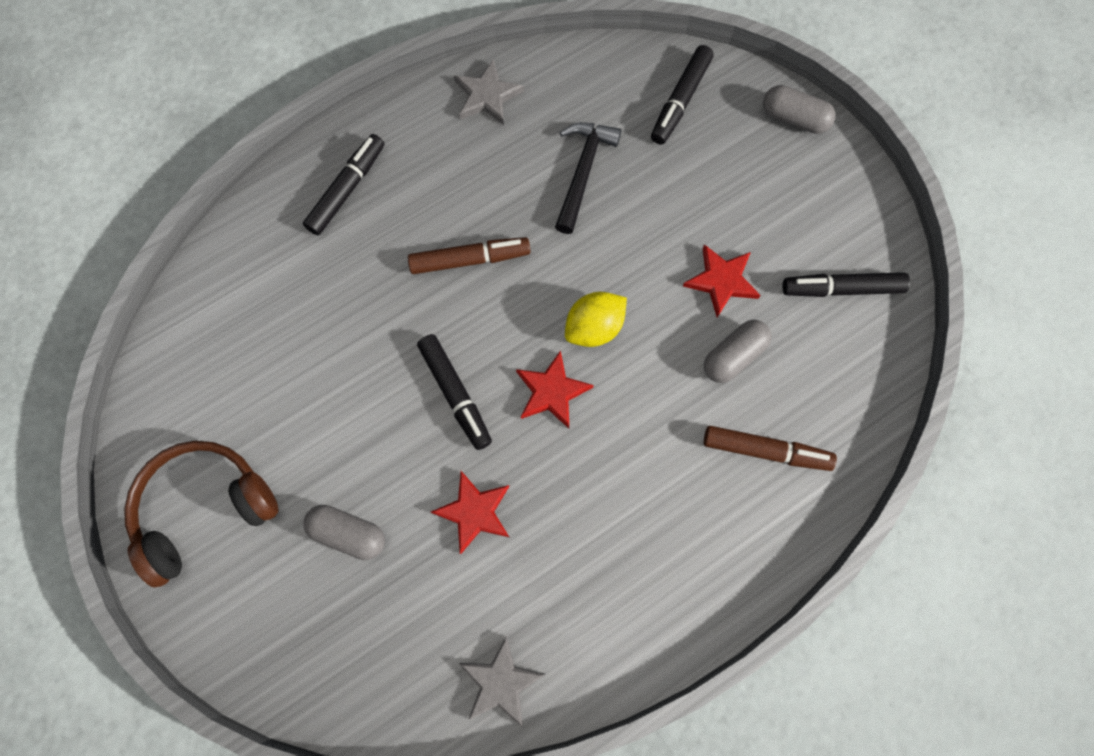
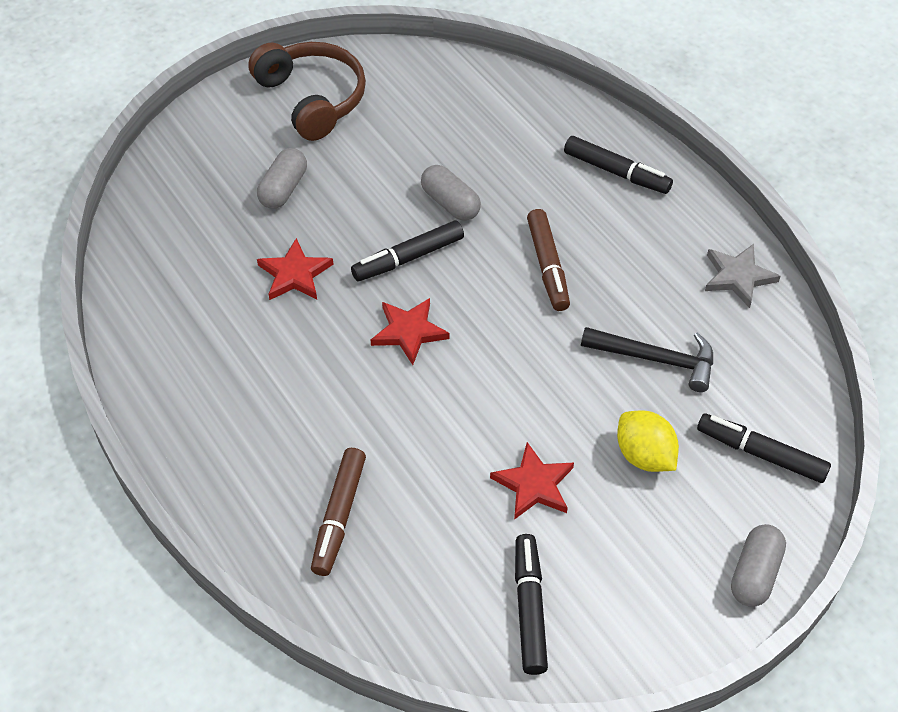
camera: 90 degrees right, 20 degrees down
grey star [459,636,545,726] -> none
yellow lemon [565,292,627,347] -> yellow lemon moved to [617,411,679,472]
grey capsule [704,320,772,383] -> grey capsule moved to [421,165,481,221]

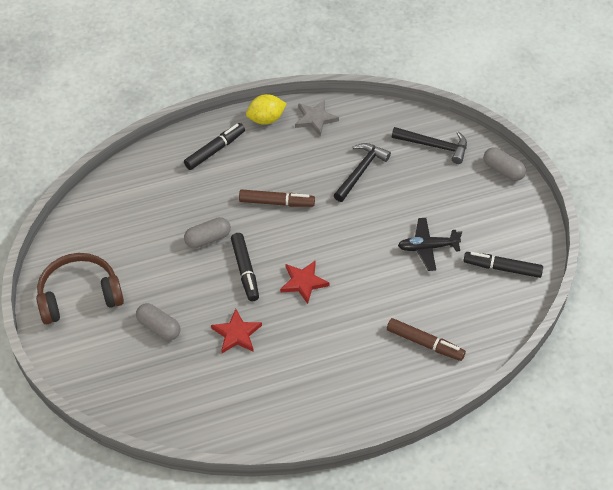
camera: 75 degrees left, 0 degrees up
red star [490,442,574,520] -> black plane [398,218,462,271]
yellow lemon [617,411,679,472] -> yellow lemon moved to [246,94,287,125]
black marker [697,413,831,483] -> black hammer [392,127,467,164]

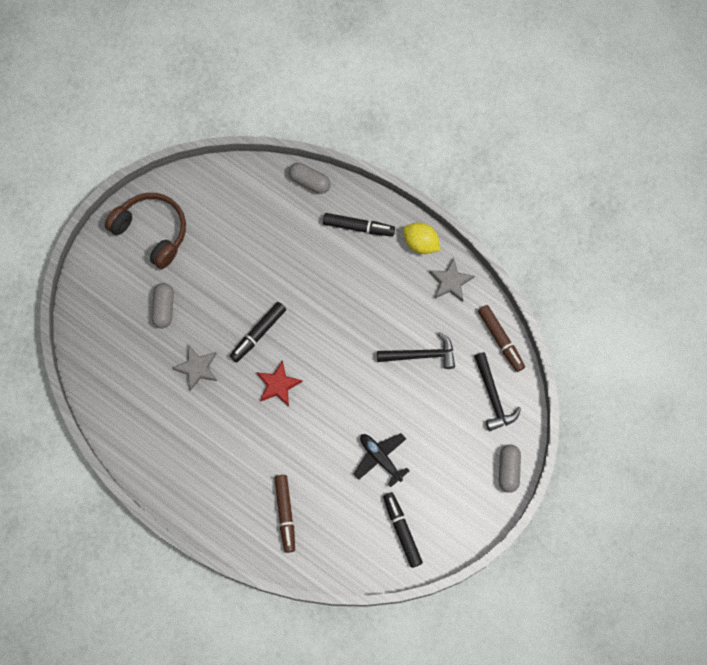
camera: 55 degrees right, 20 degrees up
grey capsule [184,217,231,248] -> grey capsule moved to [289,163,331,194]
red star [211,309,262,353] -> grey star [172,346,217,391]
brown marker [239,189,315,207] -> brown marker moved to [478,305,525,372]

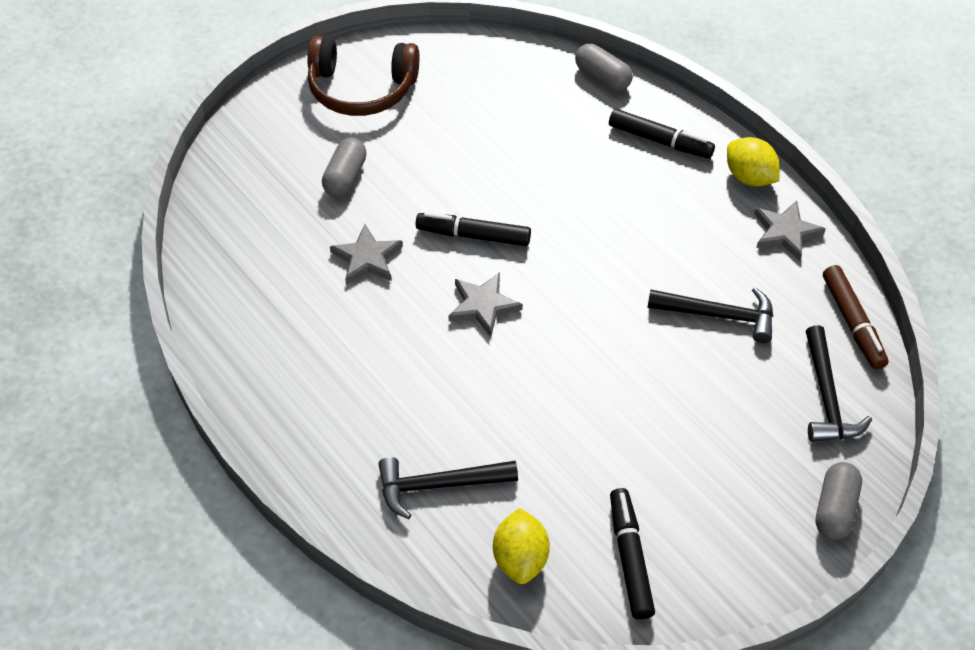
camera: 15 degrees right, 20 degrees down
brown headphones [105,193,186,269] -> brown headphones turned 135 degrees clockwise [307,35,419,116]
black marker [230,302,286,362] -> black marker turned 45 degrees clockwise [416,212,531,246]
red star [257,360,303,406] -> grey star [449,272,523,337]
brown marker [274,475,295,553] -> black hammer [378,457,518,519]
black plane [354,433,410,487] -> none
none -> yellow lemon [493,508,550,584]

